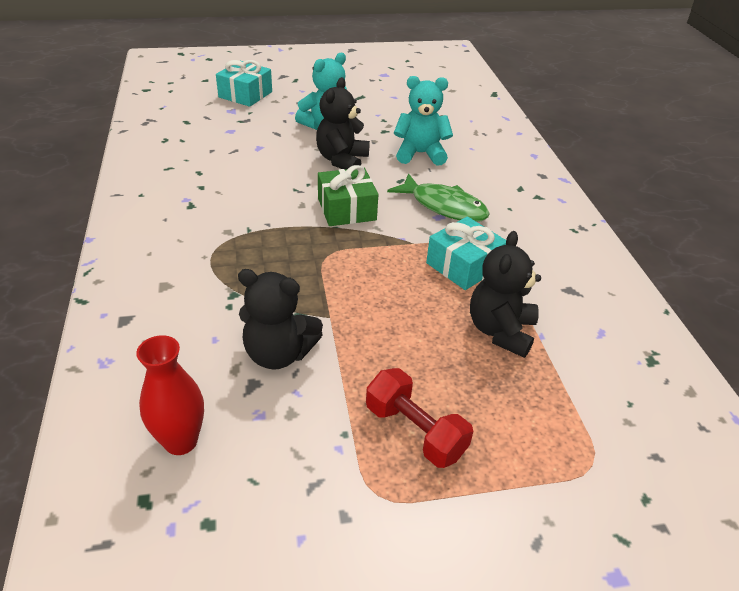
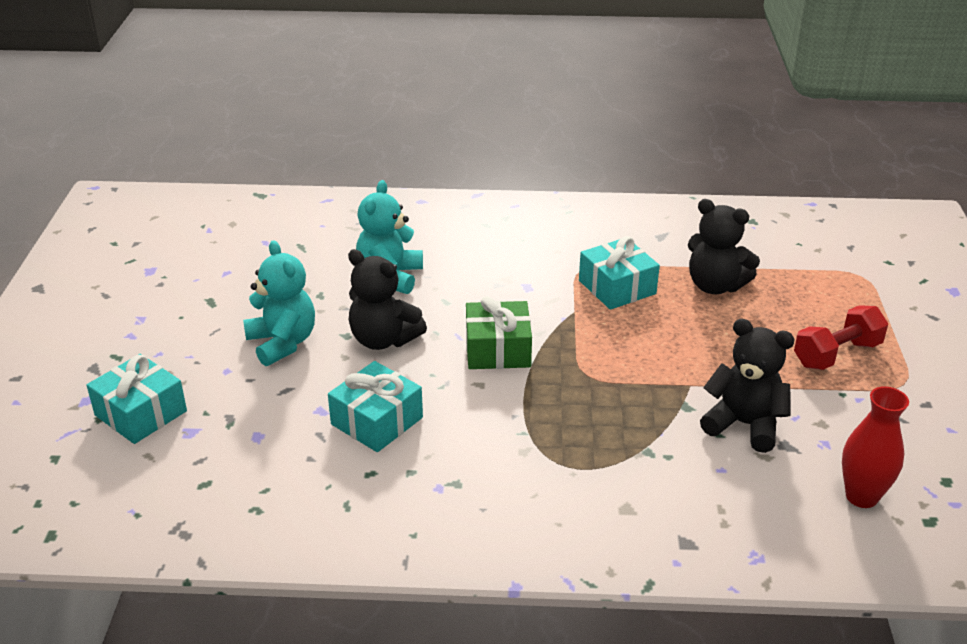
camera: 75 degrees left, 5 degrees down
black teddy bear [238,269,323,370] -> black teddy bear turned 90 degrees counterclockwise [700,319,795,453]
green fish [387,173,490,222] -> none
none -> turquoise gift [328,361,423,452]

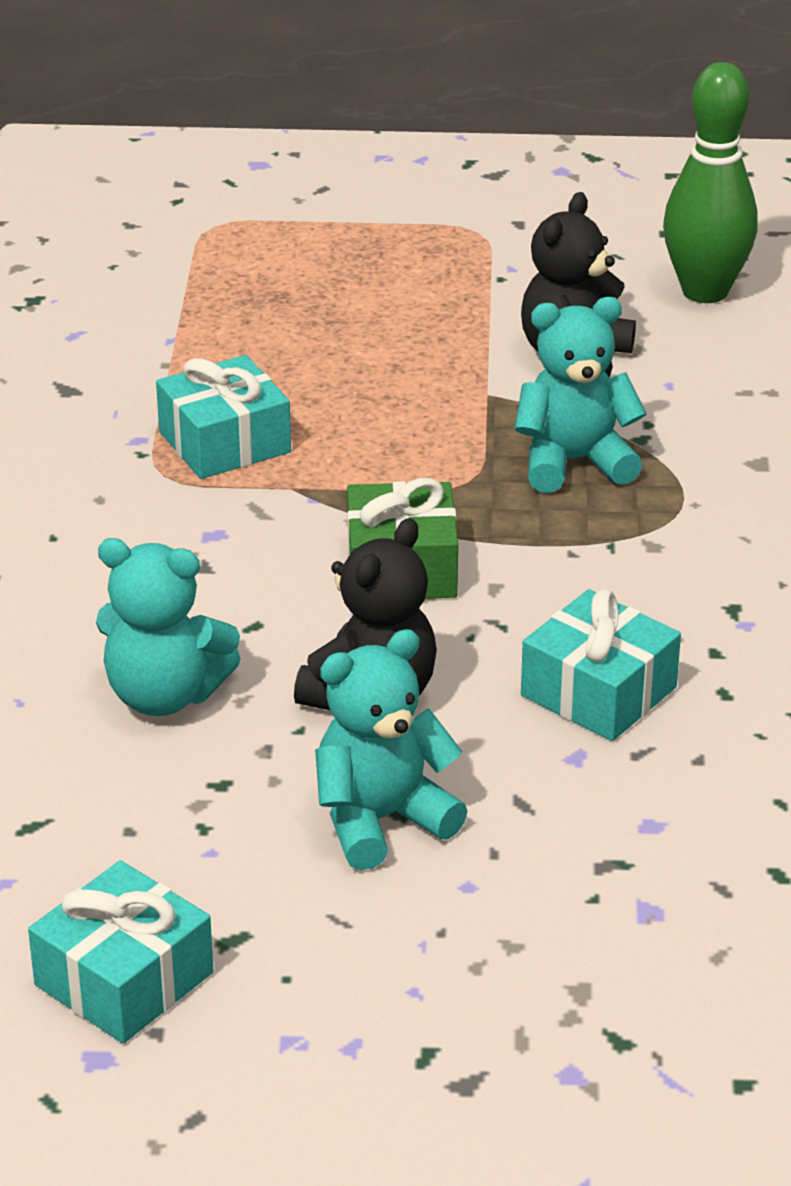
camera: 90 degrees left, 0 degrees up
turquoise gift [86,354,187,444] -> turquoise gift moved to [28,860,213,1044]
black teddy bear [688,199,760,294] -> none
red dumbbell [794,305,889,370] -> none
red vase [842,386,909,508] -> green bowling pin [663,62,758,303]
none -> turquoise teddy bear [514,297,647,493]

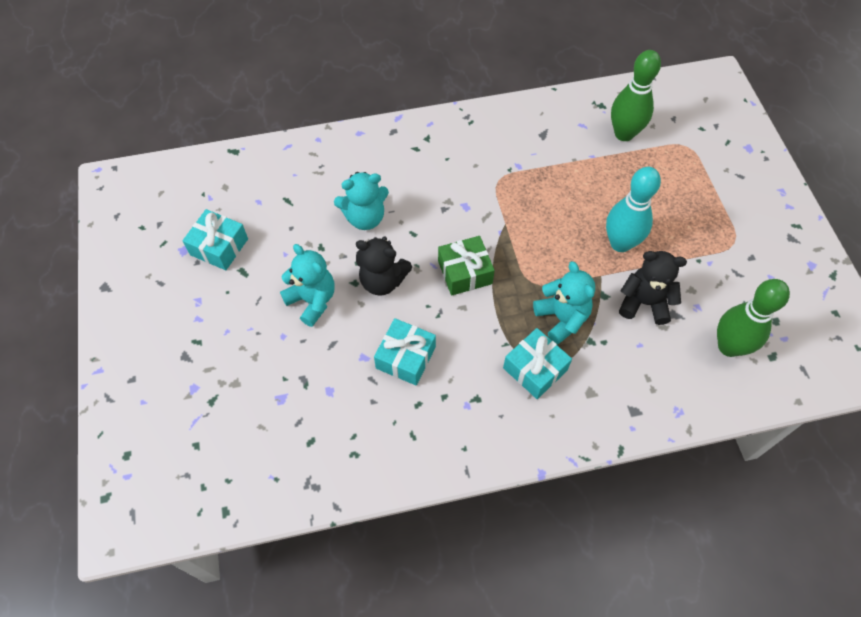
camera: 75 degrees right, 25 degrees up
turquoise teddy bear [96,538,241,716] -> turquoise teddy bear turned 105 degrees counterclockwise [334,172,389,230]
turquoise gift [156,355,291,479] -> turquoise gift moved to [503,328,572,399]
none -> turquoise bowling pin [606,167,661,252]
none -> green bowling pin [611,50,661,141]

